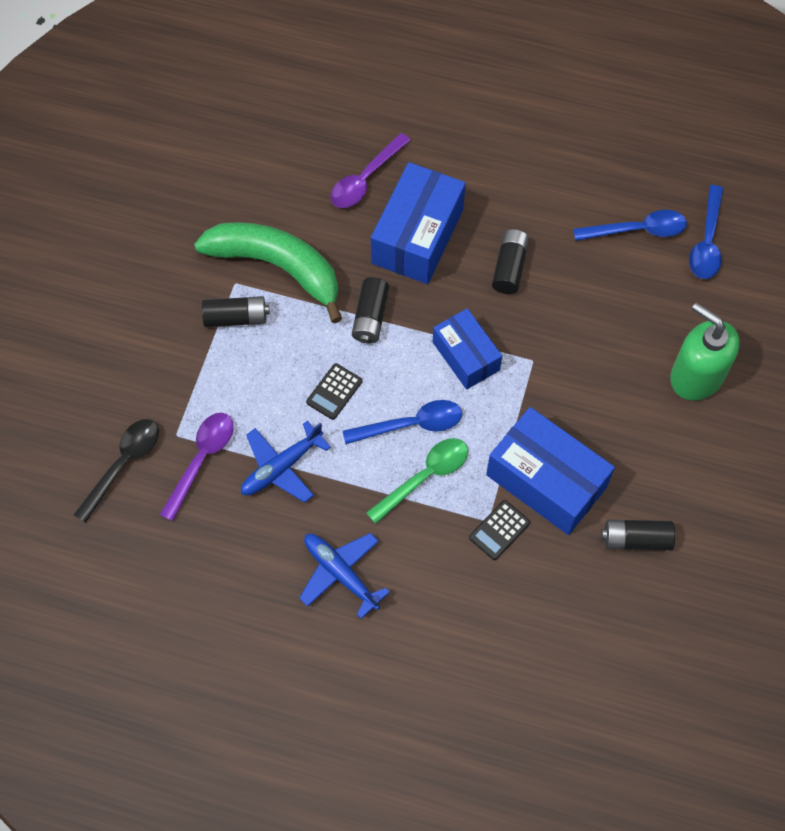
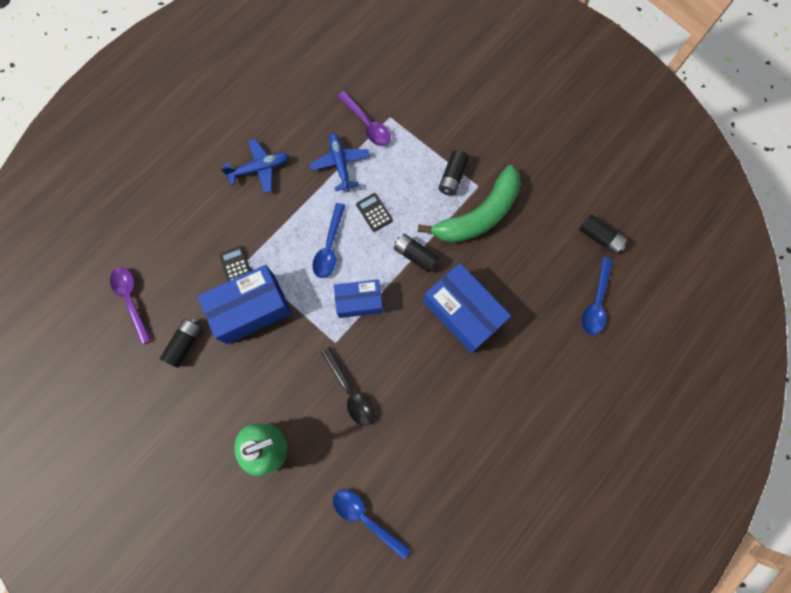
camera: 115 degrees right, 10 degrees up
black spoon [74,419,159,523] -> black spoon moved to [321,347,375,426]
purple spoon [330,133,411,208] -> purple spoon moved to [110,267,151,345]
green spoon [366,438,468,524] -> none
black battery [492,229,529,294] -> black battery moved to [579,214,627,254]
blue spoon [573,210,687,241] -> blue spoon moved to [582,257,613,335]

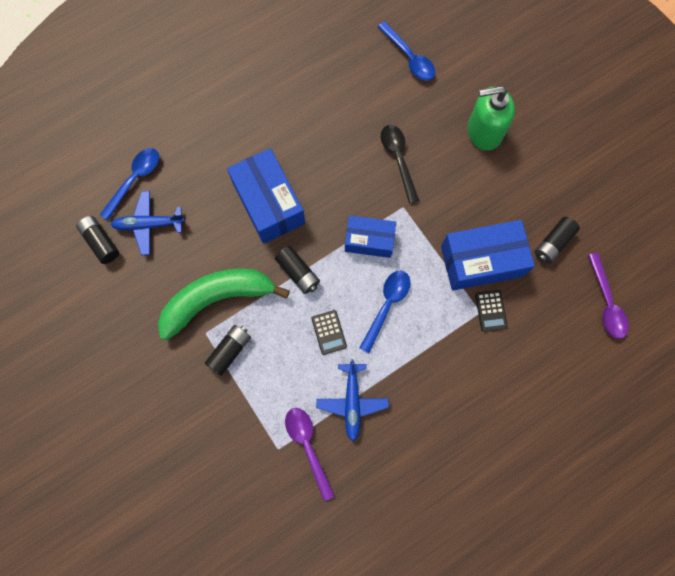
camera: 165 degrees left, 0 degrees up
blue plane [221,139,289,193] -> blue plane moved to [110,191,185,255]

